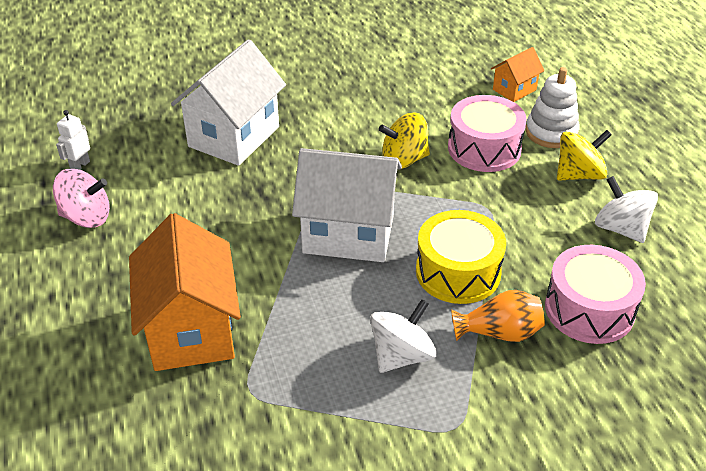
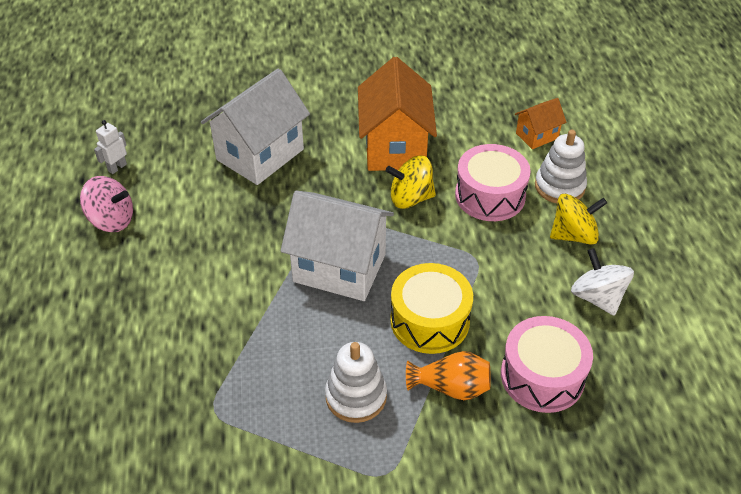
camera: 10 degrees right, 5 degrees up
orange house [129,213,241,371] -> orange house moved to [358,57,437,171]
white spinning top [370,299,437,373] -> white stacking toy [325,342,387,423]

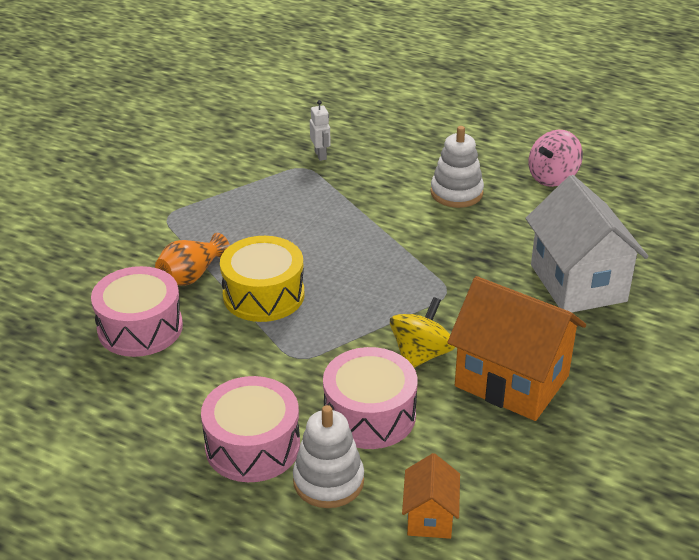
camera: 125 degrees right, 10 degrees down
white robot [94,120,127,174] -> white robot moved to [310,100,331,161]
white house [281,191,394,301] -> none
white stacking toy [325,342,387,423] -> white stacking toy moved to [431,126,484,208]
yellow spinning top [550,194,607,245] -> pink drum [201,376,300,482]
white spinning top [571,248,634,316] -> none

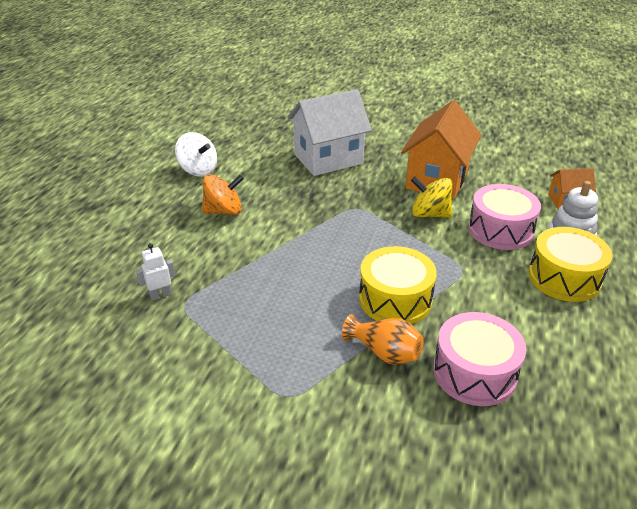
camera: 100 degrees left, 0 degrees up
pink drum [201,376,300,482] -> yellow drum [528,227,612,302]
white stacking toy [431,126,484,208] -> orange spinning top [202,174,244,215]
pink spinning top [529,130,583,187] -> white spinning top [175,132,217,176]

